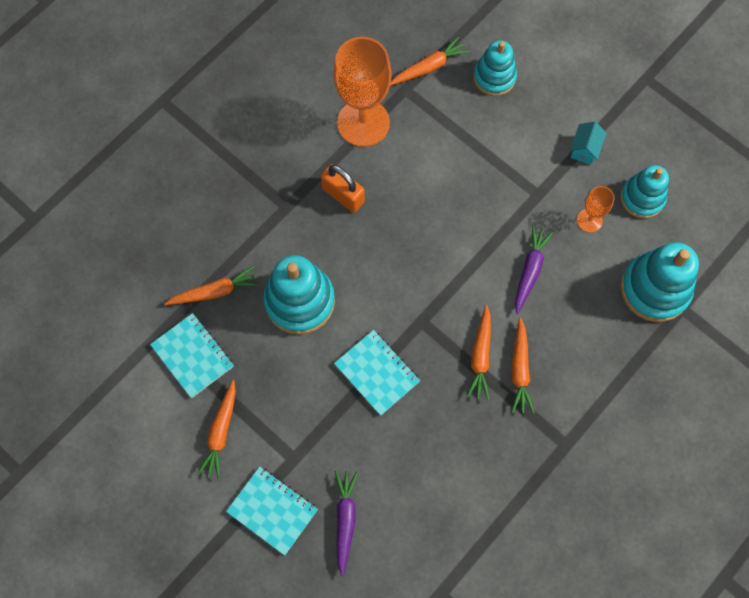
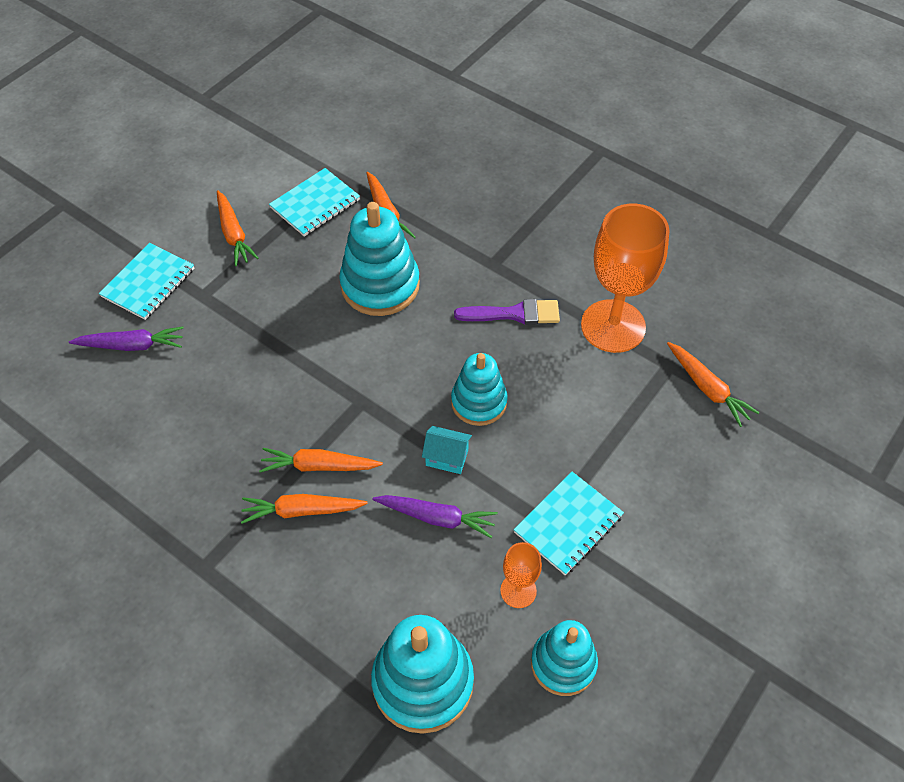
camera: 85 degrees right, 15 degrees down
orange carrot [197,380,236,480] -> orange carrot turned 120 degrees counterclockwise [217,190,259,266]
orange padlock [321,164,365,213] -> purple brush [454,299,560,325]
turquoise notebook [334,330,420,416] -> turquoise notebook moved to [514,472,624,575]
turquoise stacking toy [473,40,517,96] -> turquoise stacking toy moved to [451,353,508,426]
turquoise house [570,122,606,165] -> turquoise house moved to [422,426,472,474]

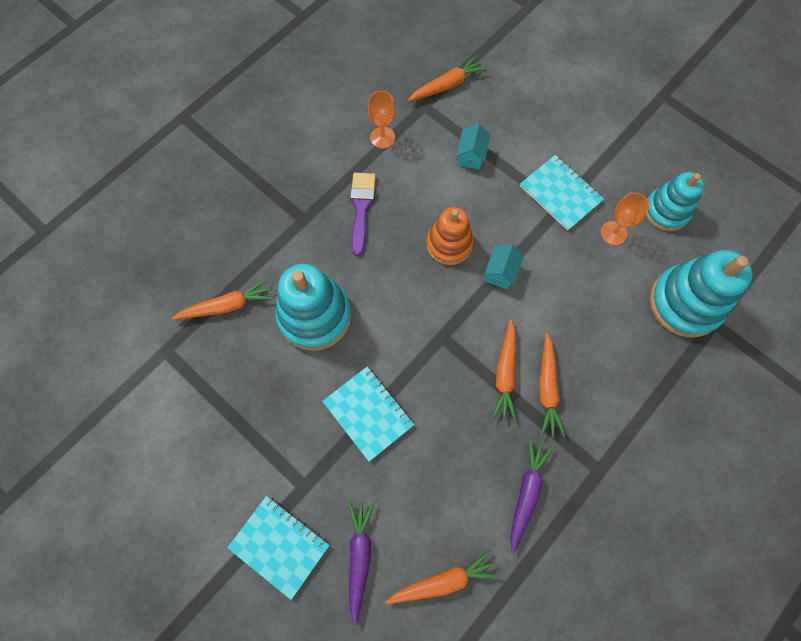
camera: 85 degrees left, 15 degrees up
orange carrot [217,190,259,266] -> orange carrot moved to [385,550,500,604]
turquoise notebook [269,168,360,237] -> turquoise notebook moved to [322,367,414,462]
purple carrot [372,495,498,538] -> purple carrot moved to [510,439,553,553]
turquoise stacking toy [451,353,508,426] -> orange stacking toy [426,207,474,265]
orange goblet [581,204,670,353] -> orange goblet [368,91,395,149], size x0.47
none -> turquoise house [456,123,491,170]

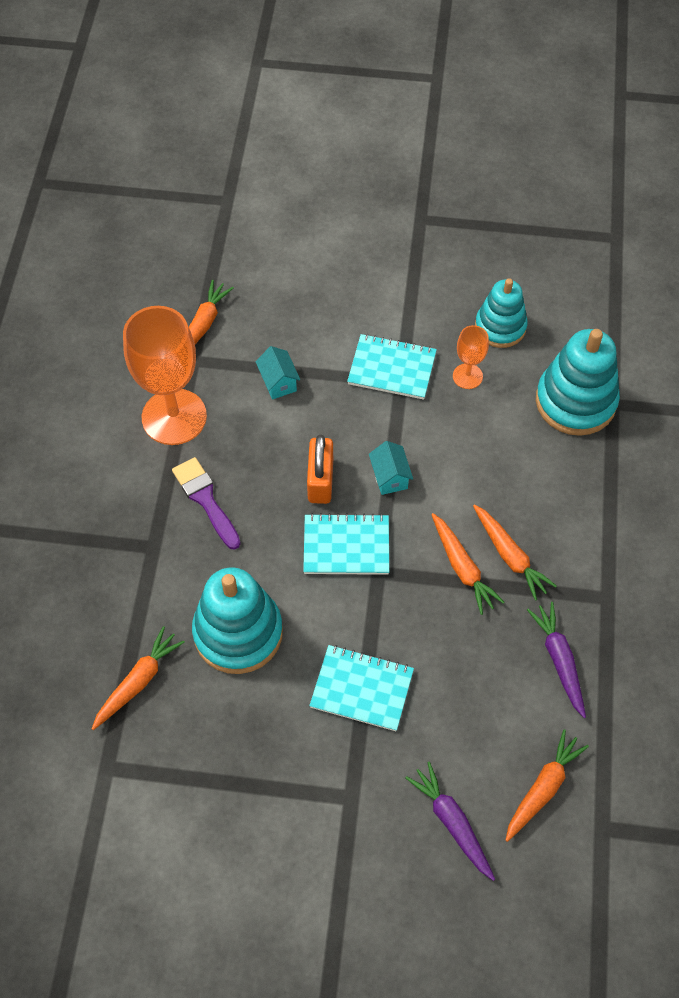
camera: 35 degrees left, 10 degrees down
turquoise notebook [227,496,330,600] -> turquoise notebook moved to [303,513,389,575]
orange goblet [368,91,395,149] -> orange goblet [123,306,207,445], size x2.11
orange stacking toy [426,207,474,265] -> orange padlock [307,435,333,504]

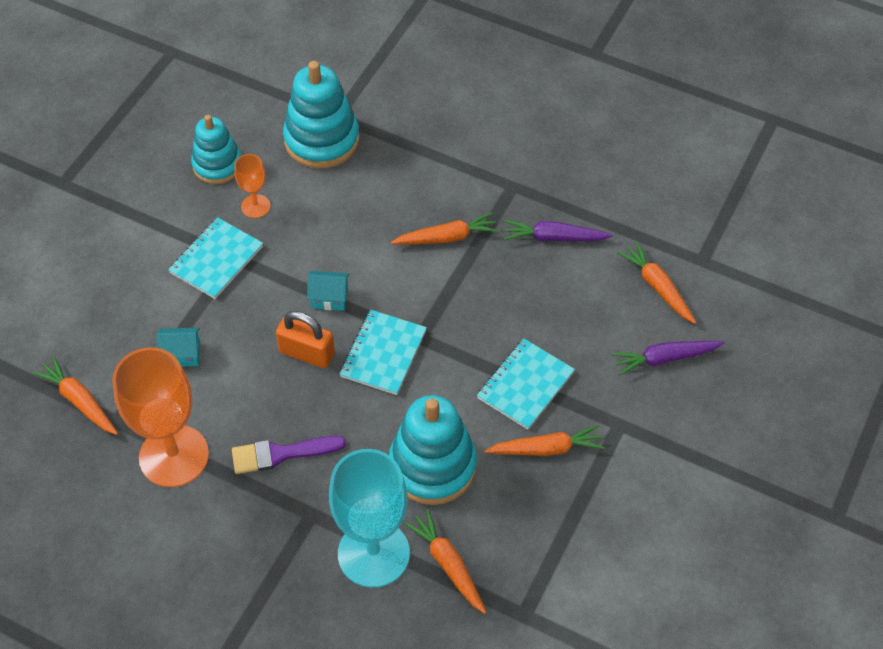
camera: 70 degrees left, 5 degrees down
orange carrot [431,513,505,615] -> orange carrot moved to [484,425,604,456]
none -> turquoise goblet [329,449,410,588]

